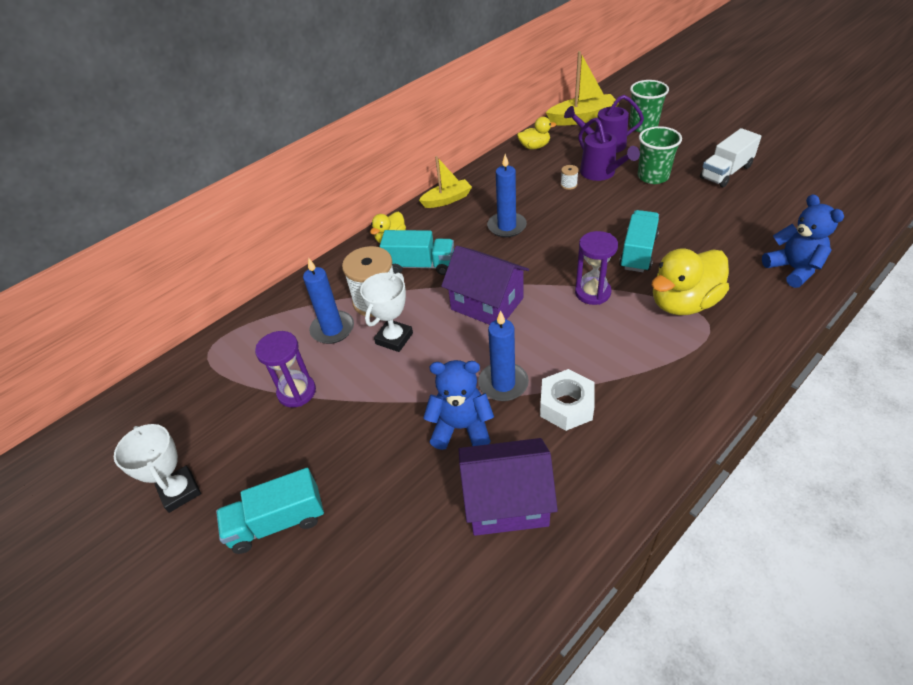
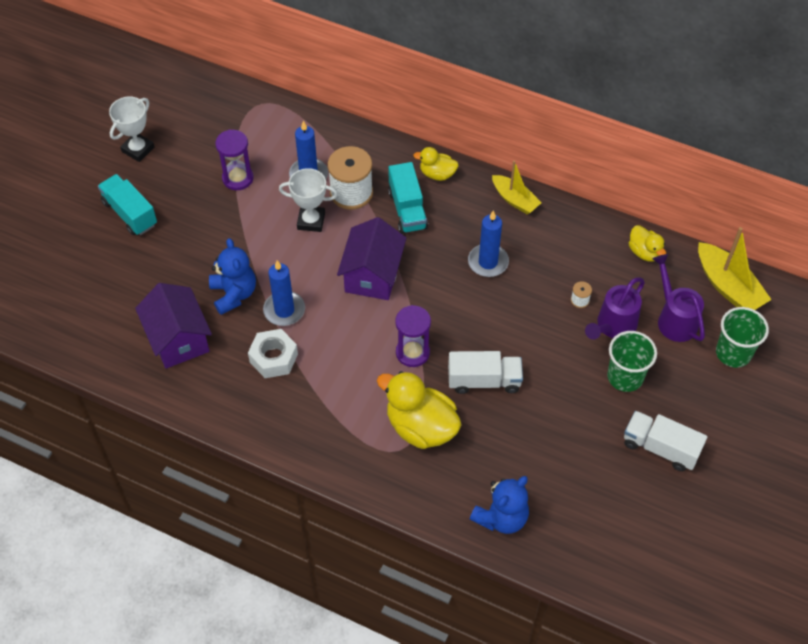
camera: 65 degrees right, 10 degrees up
turquoise truck [619,210,659,272] -> white truck [448,351,523,394]

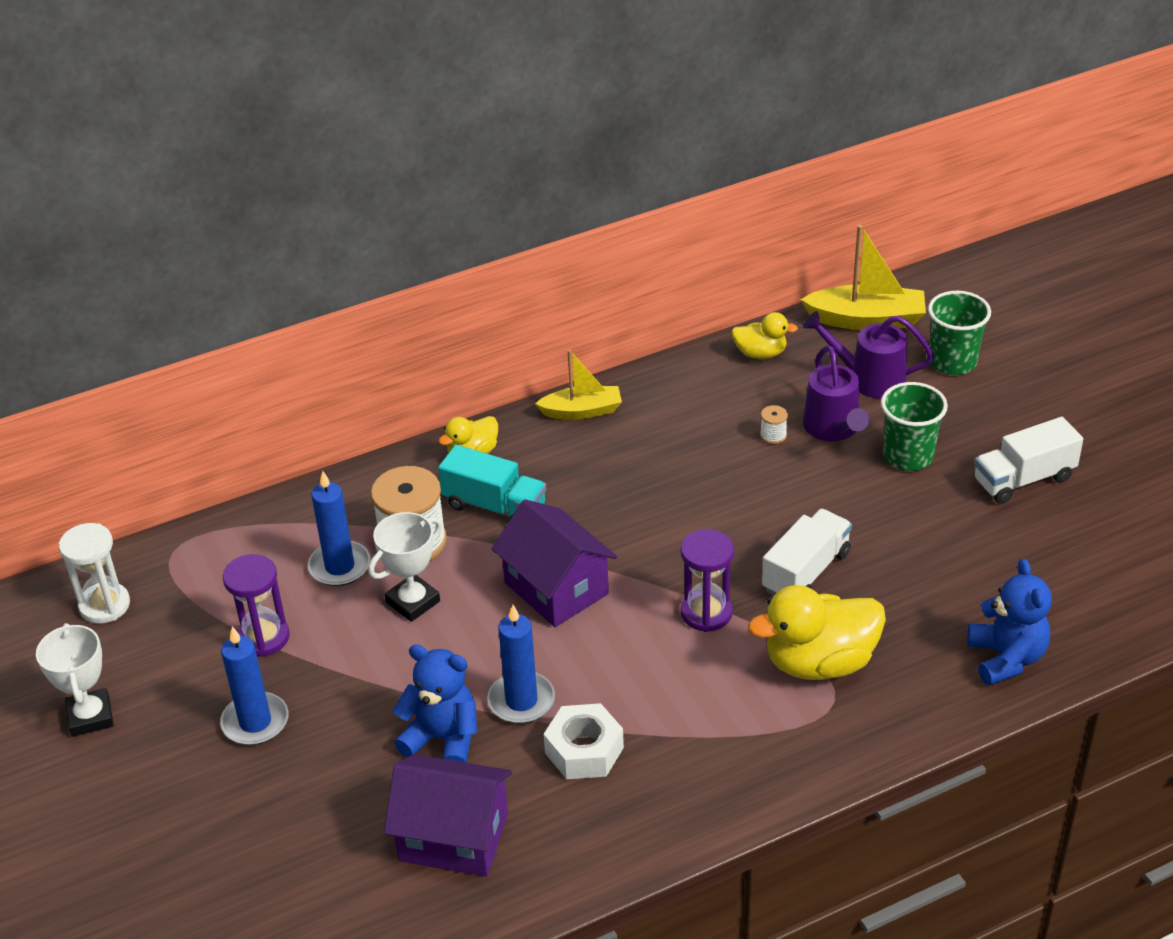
camera: 50 degrees left, 15 degrees down
turquoise truck [98,174,157,235] -> none
blue candle [468,211,509,277] -> blue candle moved to [220,626,288,745]
none -> white hourglass [59,523,130,623]

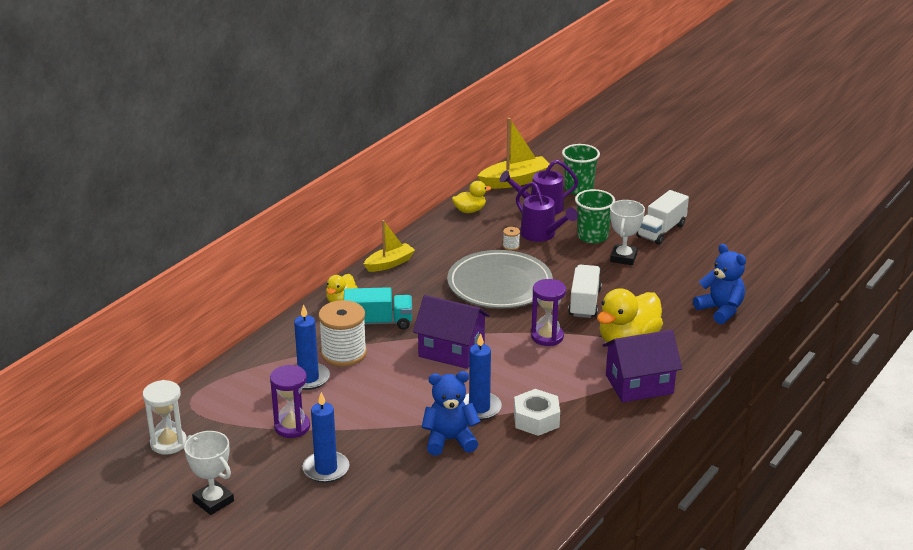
camera: 30 degrees left, 10 degrees down
white trophy [369,512,442,622] -> white trophy moved to [610,200,645,265]
purple house [384,754,512,877] -> purple house moved to [603,330,682,403]
none -> grey plate [447,250,553,309]

